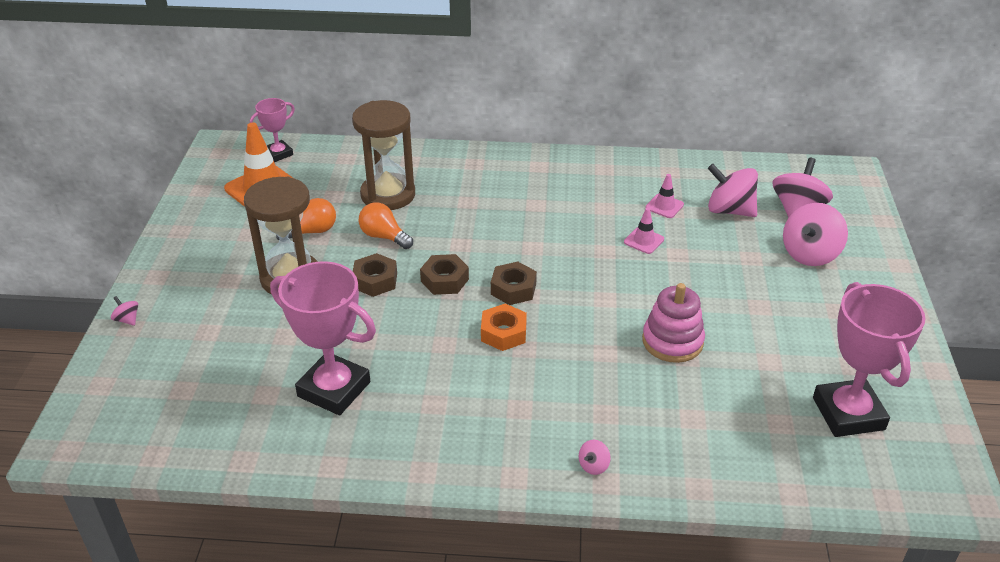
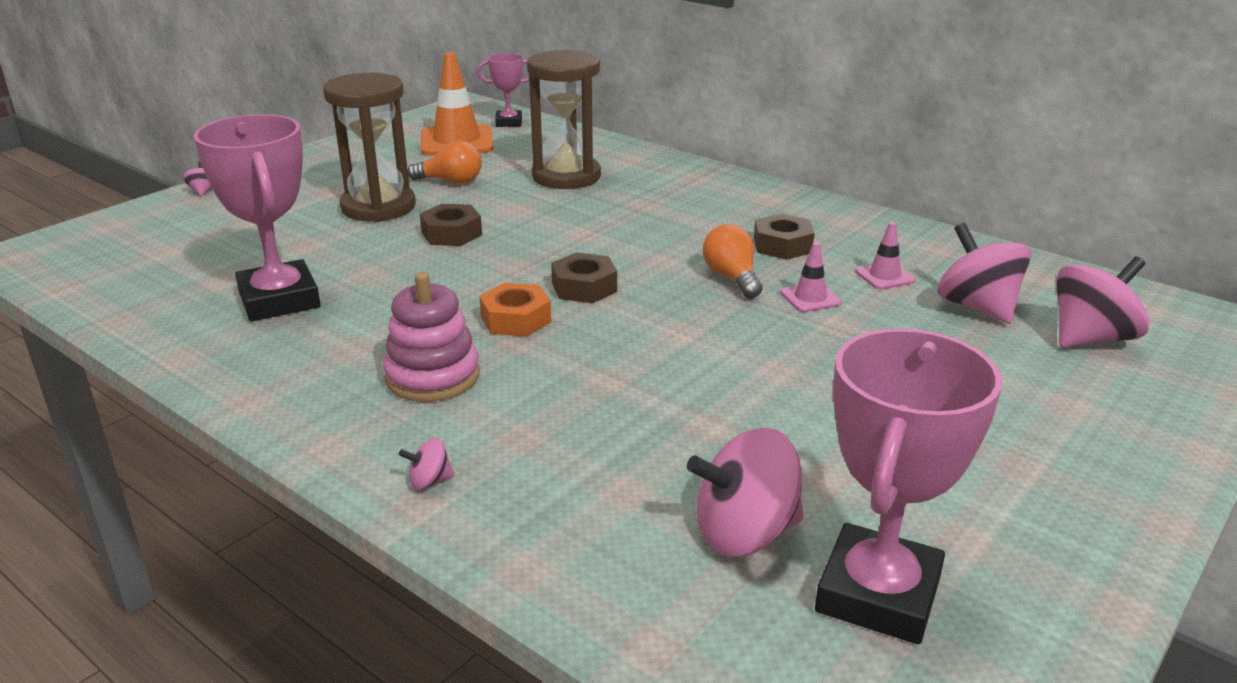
camera: 35 degrees right, 10 degrees down
orange light bulb [359,202,413,249] -> orange light bulb moved to [703,224,762,299]
brown nut [420,254,469,295] -> brown nut moved to [754,213,814,260]
pink stacking toy [642,283,705,363] -> pink stacking toy moved to [383,272,480,402]
pink spinning top [783,203,848,266] -> pink spinning top moved to [687,428,804,557]

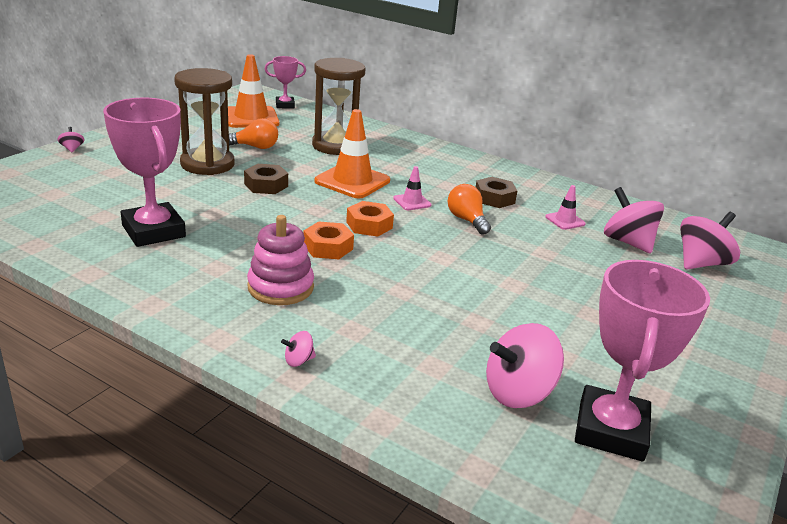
camera: 10 degrees left, 0 degrees up
brown nut [551,252,617,303] -> orange nut [346,201,394,237]
pink traffic cone [780,242,842,312] -> pink traffic cone moved to [393,166,431,210]
none -> orange traffic cone [314,109,390,198]

